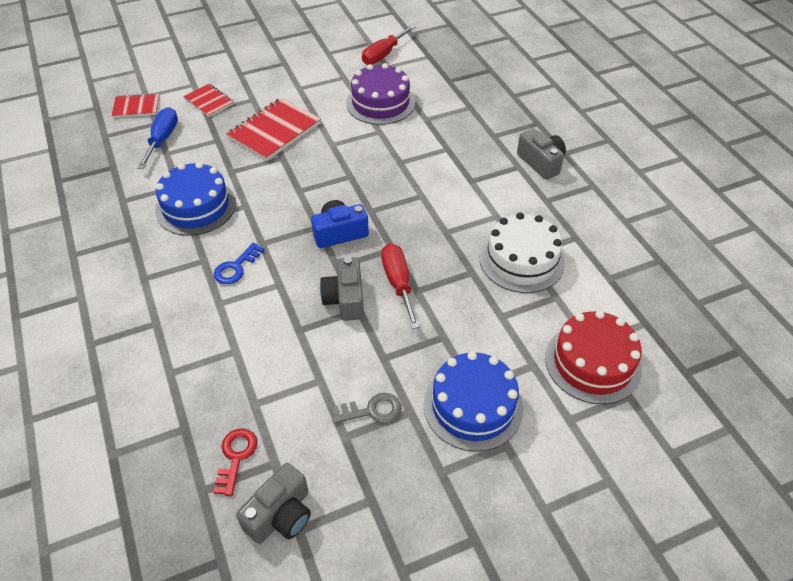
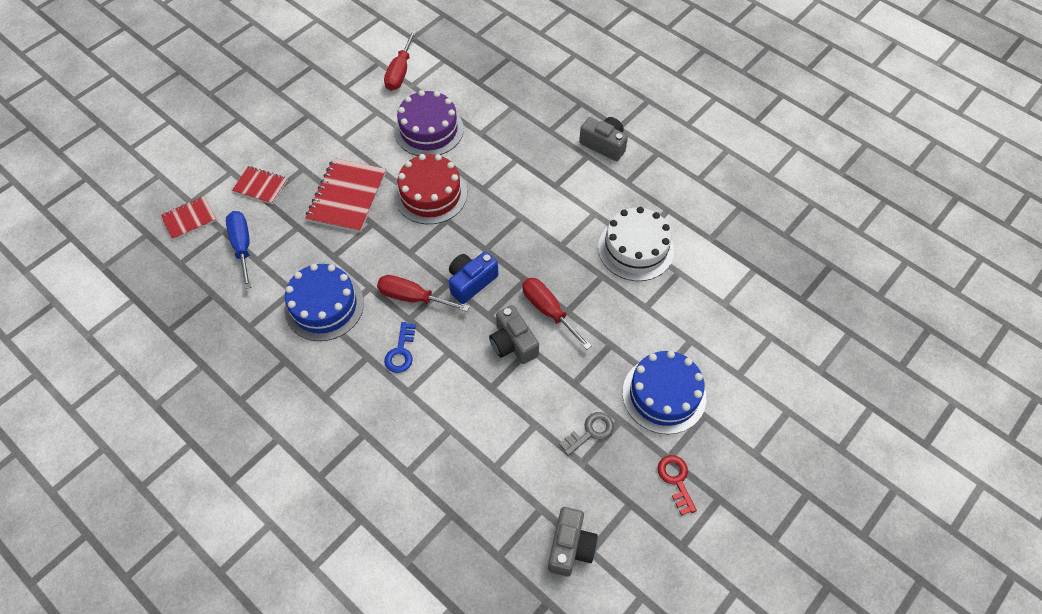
camera: 25 degrees left, 10 degrees up
red key [213,428,258,496] -> red key moved to [657,455,697,516]
red cake [545,310,642,404] -> red cake moved to [394,154,467,224]
none -> red screwdriver [377,275,470,312]

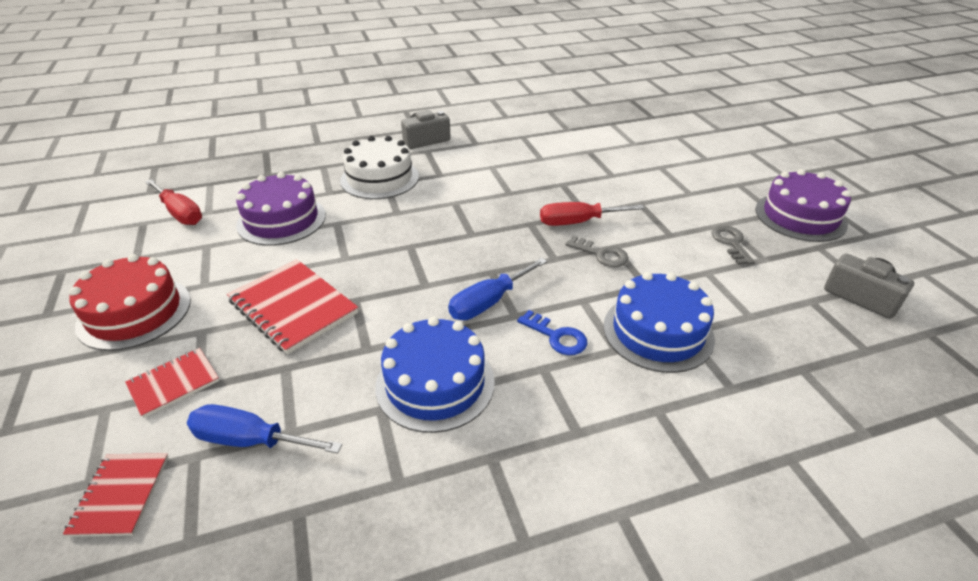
camera: 60 degrees left, 20 degrees down
red screwdriver [377,275,470,312] -> blue screwdriver [448,258,547,320]
red cake [394,154,467,224] -> red cake moved to [69,254,191,351]
blue camera [449,251,498,304] -> none
grey camera [489,305,539,364] -> grey key [565,236,629,267]
white cake [598,207,674,281] -> white cake moved to [340,136,419,199]
blue cake [622,351,706,434] -> blue cake moved to [603,272,715,373]
red key [657,455,697,516] -> purple cake [755,169,851,242]

